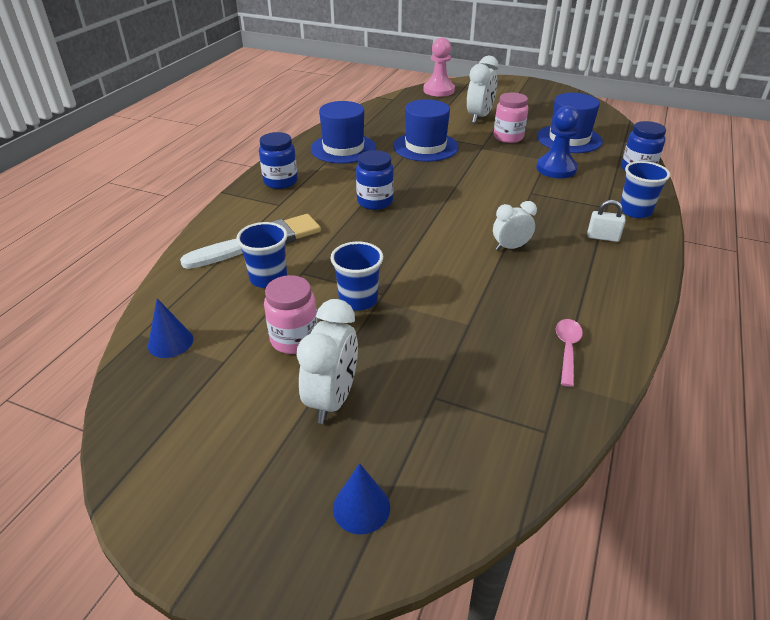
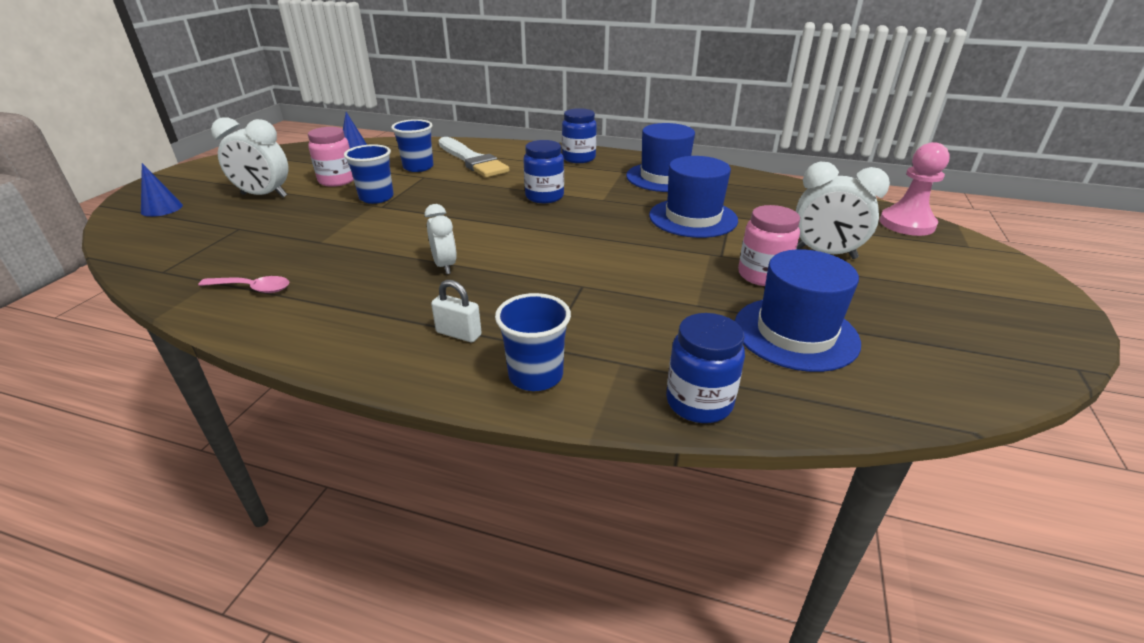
camera: 85 degrees right, 5 degrees down
blue pawn [536,106,579,178] -> none
white padlock [587,200,626,242] -> white padlock turned 75 degrees counterclockwise [431,280,482,342]

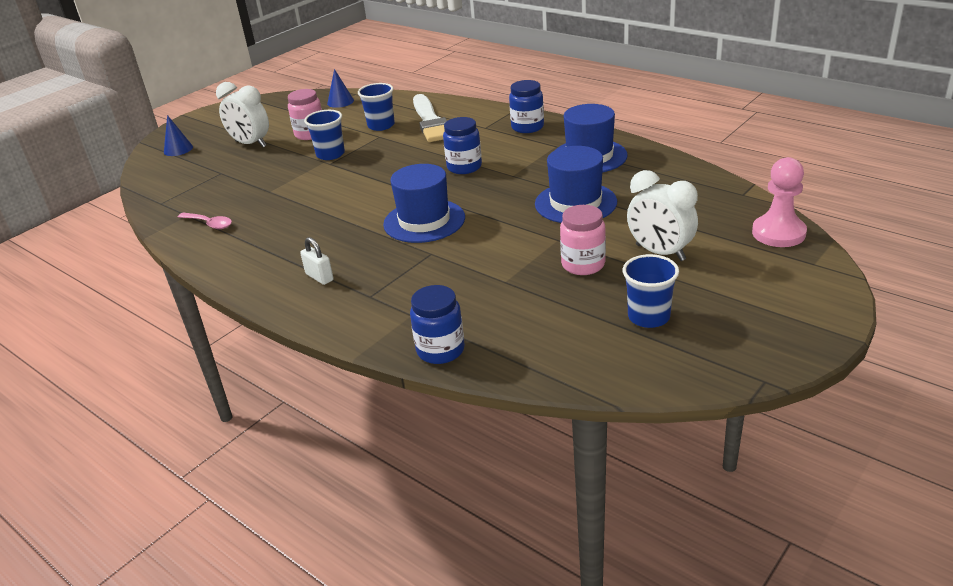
camera: 25 degrees right, 0 degrees up
white clock [425,204,457,274] -> none
blue cup [495,293,571,391] -> blue cup moved to [623,254,679,328]
blue hat [735,249,861,372] -> blue hat moved to [383,164,465,243]

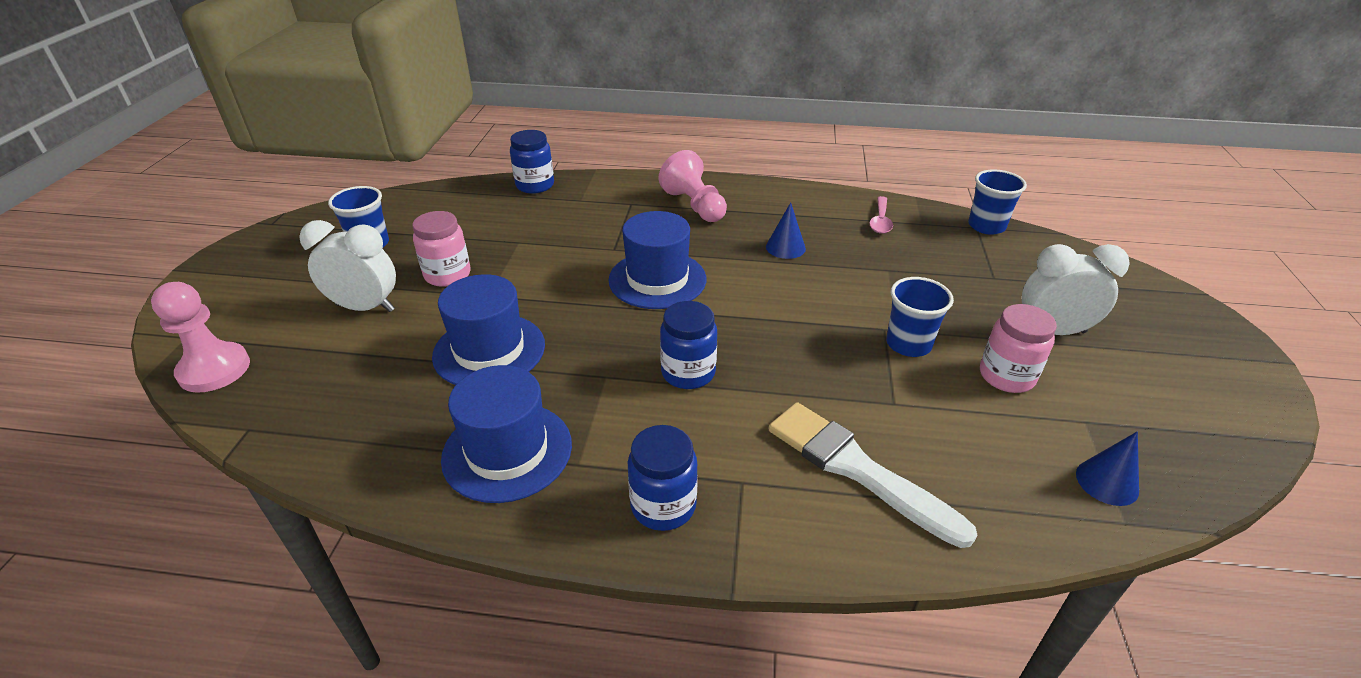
camera: 145 degrees right, 5 degrees up
blue cone [164,115,193,156] -> blue cone moved to [766,202,806,259]
pink spoon [178,213,232,229] -> pink spoon turned 75 degrees counterclockwise [869,196,893,234]
white padlock [300,237,334,285] -> pink pawn [658,150,727,222]
blue cup [358,83,395,131] -> blue cup moved to [968,169,1027,235]

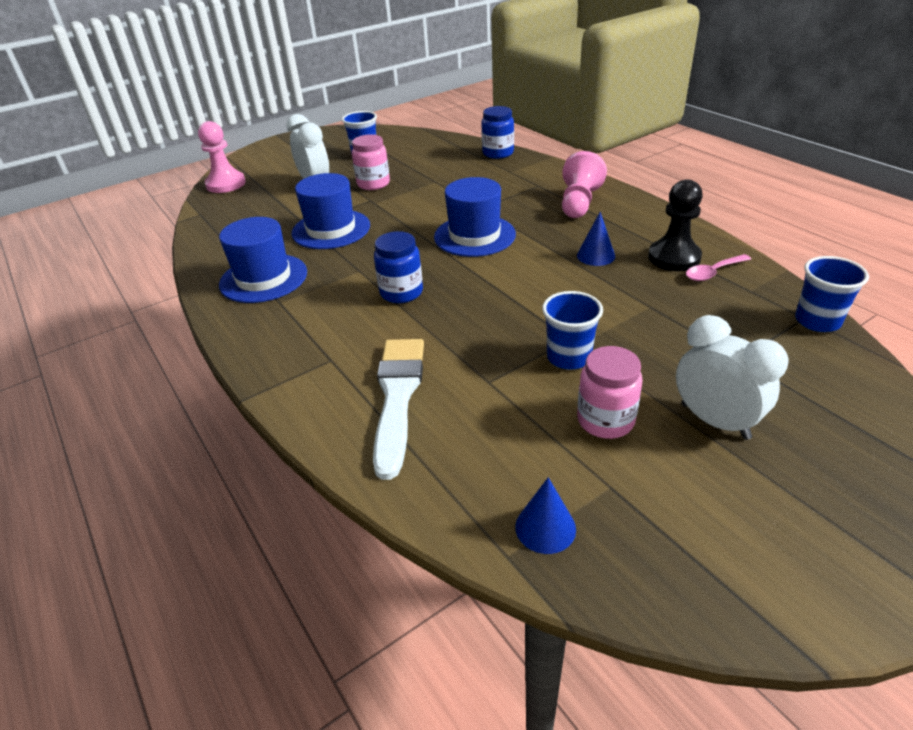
camera: 50 degrees right, 0 degrees up
blue jar [628,425,698,531] -> none
none -> black pawn [648,179,703,271]

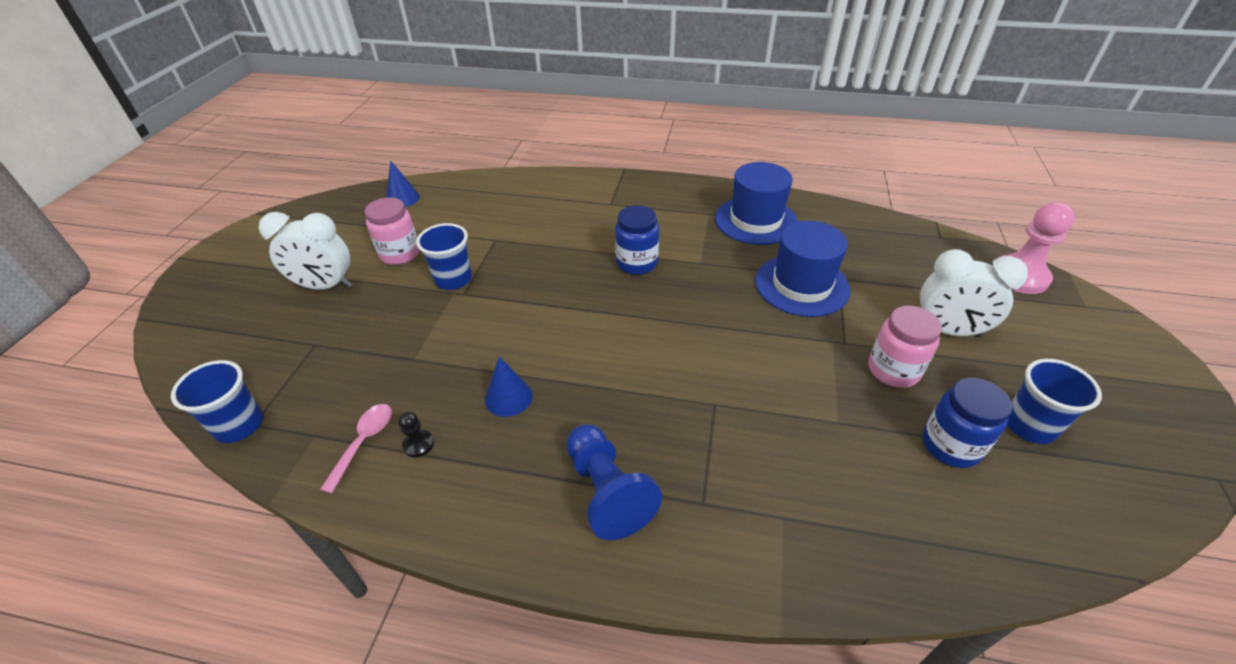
camera: 135 degrees right, 5 degrees up
white brush [373,339,424,480] -> none
blue hat [434,177,516,257] -> none
blue jar [481,106,514,159] -> blue jar moved to [923,378,1012,468]
pink pawn [562,151,607,218] -> blue pawn [566,424,662,540]
black pawn [648,179,703,271] -> black pawn [399,412,434,457], size x0.45

